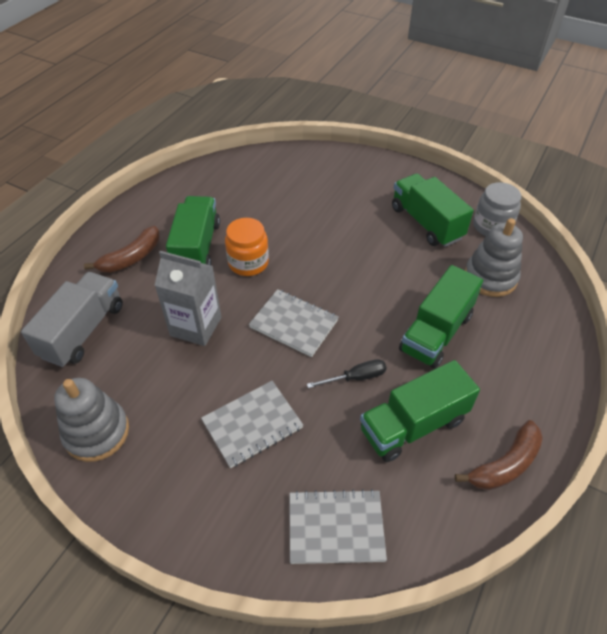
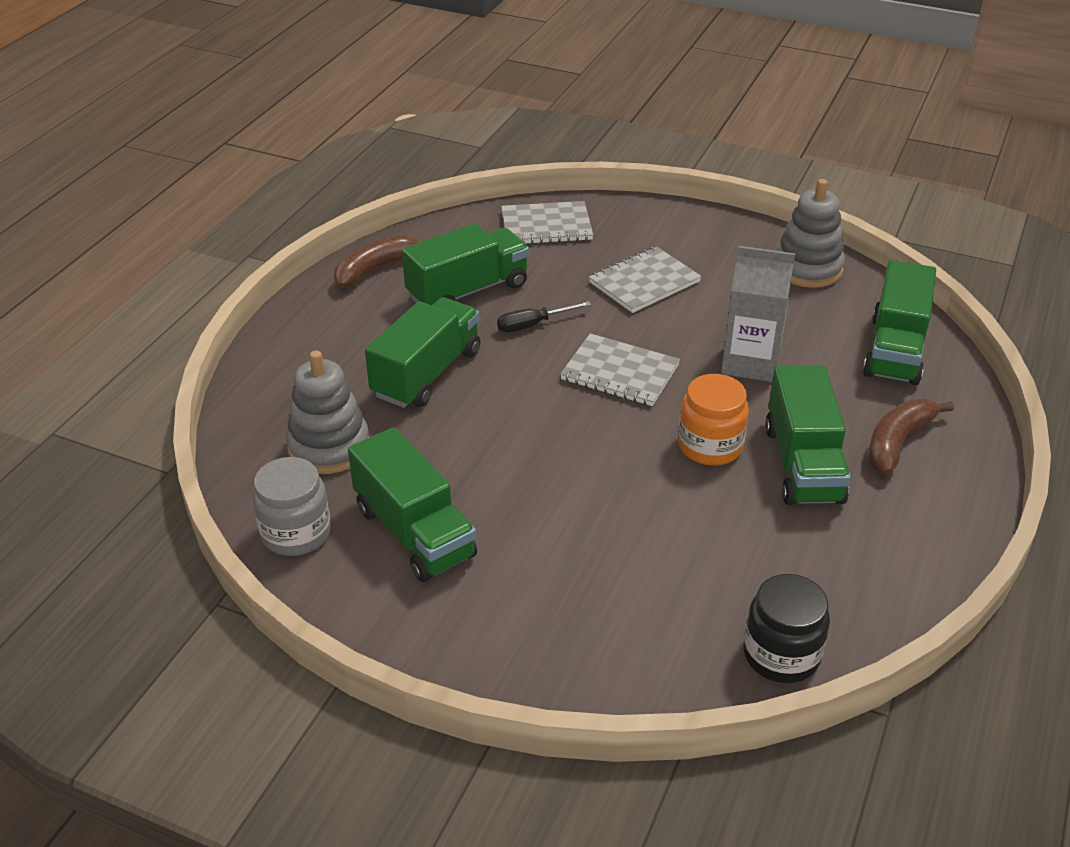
camera: 175 degrees right, 10 degrees down
grey truck [21,272,123,367] -> green truck [863,260,936,385]
none -> black jar [743,574,830,683]

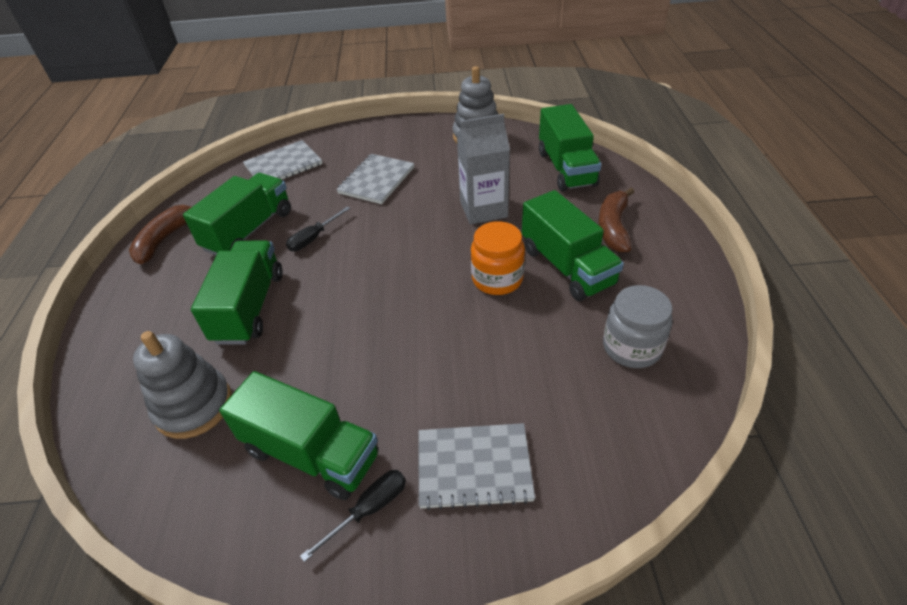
camera: 25 degrees left, 5 degrees up
grey jar [253,457,331,556] -> grey jar moved to [603,285,673,368]
grey notebook [560,333,680,406] -> grey notebook moved to [419,423,535,510]
black jar [743,574,830,683] -> none
none -> black screwdriver [300,470,406,562]

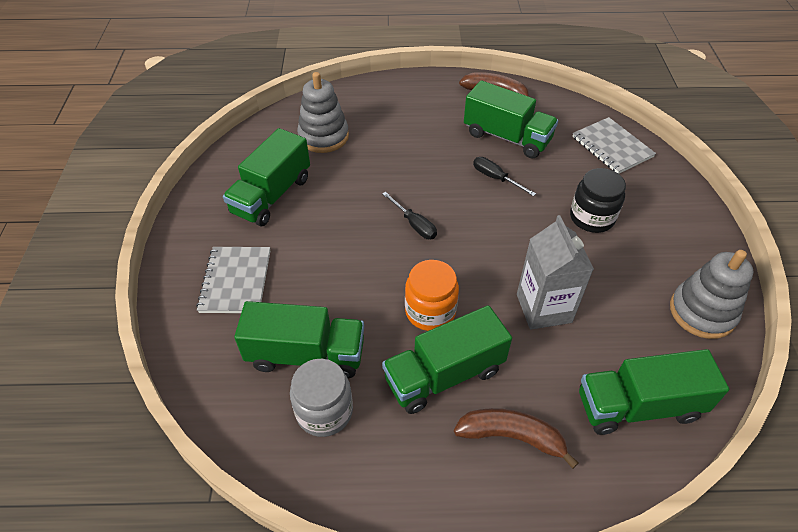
camera: 90 degrees right, 5 degrees up
green truck [191,240,283,344] -> green truck moved to [234,301,364,378]
black screwdriver [300,470,406,562] -> black screwdriver moved to [382,192,437,239]
grey notebook [336,154,414,204] -> black jar [570,168,626,233]

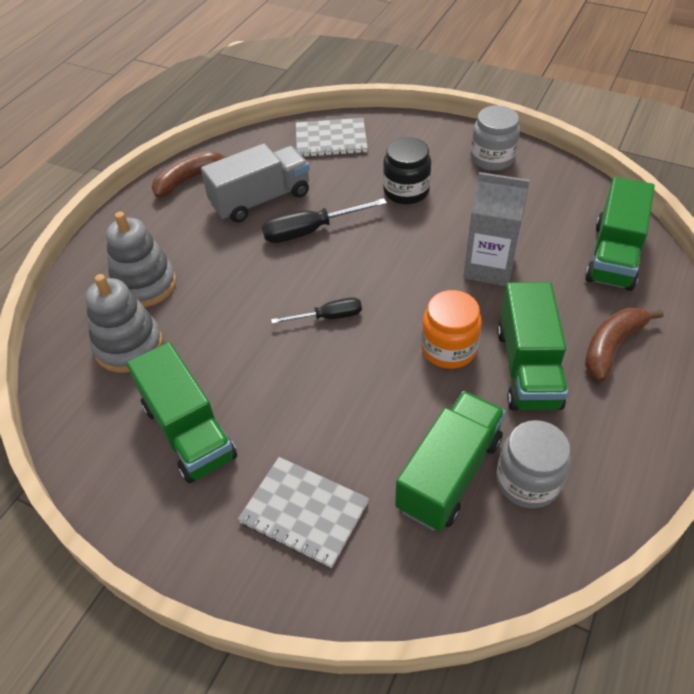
camera: 60 degrees left, 0 degrees up
green truck [464,80,558,159] -> grey truck [201,143,310,222]
black screwdriver [473,157,536,196] -> black screwdriver [262,198,387,243], size x1.57
grey stacking toy [670,250,753,339] -> grey stacking toy moved to [106,212,176,307]
none -> grey jar [471,106,520,171]

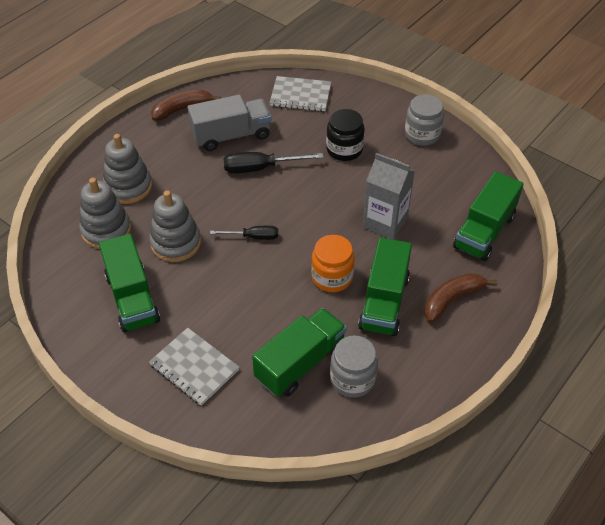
camera: 10 degrees right, 0 degrees up
none -> grey stacking toy [149,190,201,262]

